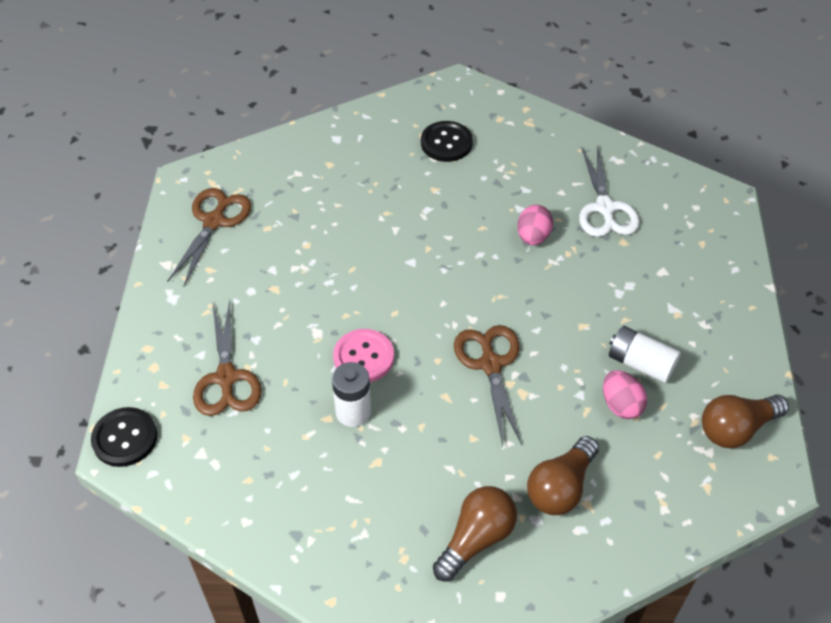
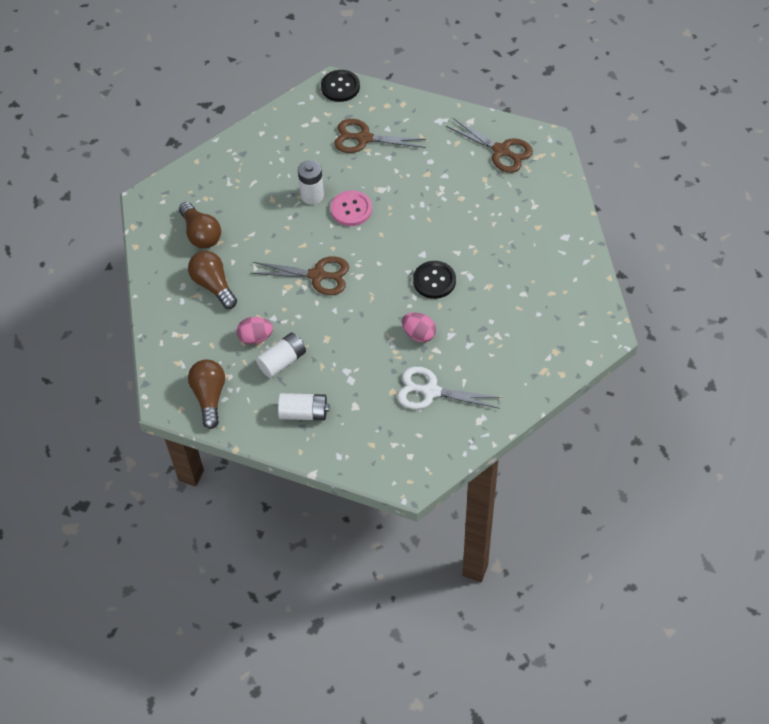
camera: 110 degrees right, 5 degrees up
black button [421,121,473,162] -> black button moved to [413,261,456,299]
none -> white battery [278,393,329,420]

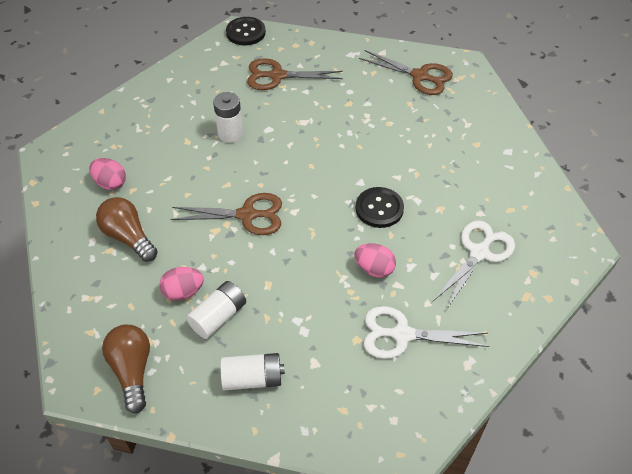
camera: 10 degrees left, 5 degrees down
brown light bulb [179,202,221,248] -> pink egg [89,158,126,190]
pink button [331,190,372,226] -> none
none -> white scissors [432,220,515,310]

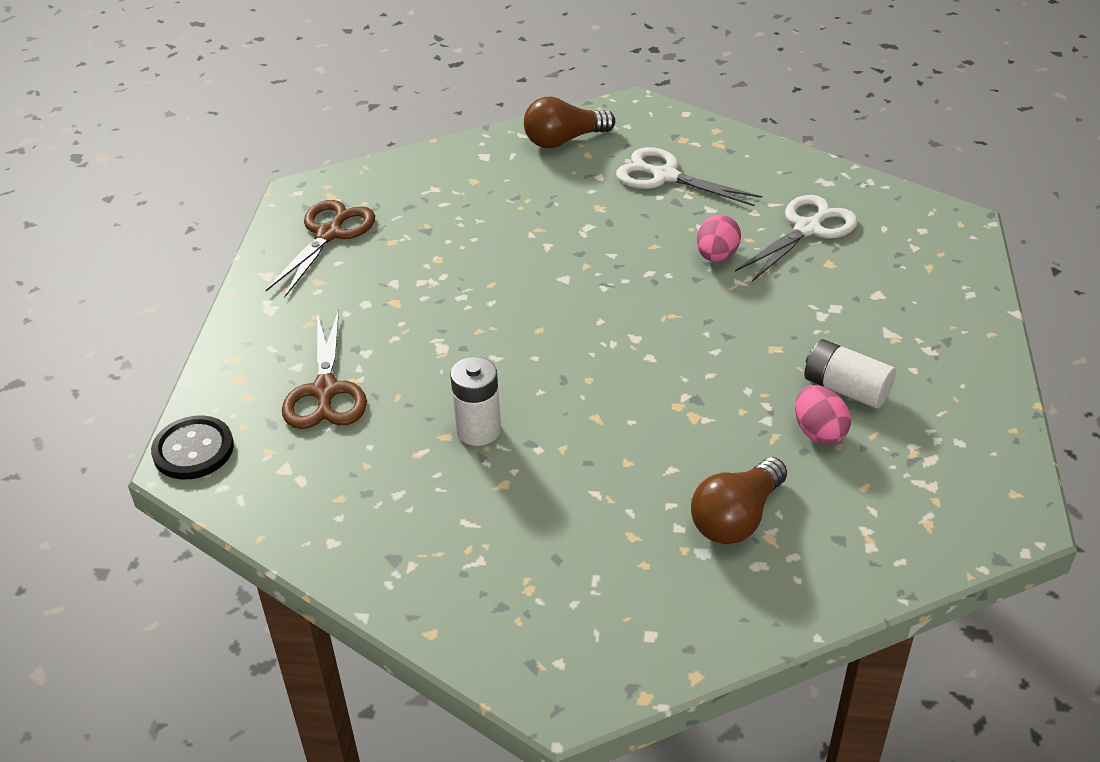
camera: 95 degrees left, 10 degrees down
pink egg [89,158,126,190] -> none
brown light bulb [102,325,150,414] -> brown light bulb moved to [524,96,615,148]
brown scissors [170,193,282,235] -> none
white battery [220,353,285,390] -> none
black button [356,187,404,228] -> none
white scissors [363,306,490,359] -> white scissors turned 135 degrees counterclockwise [735,195,858,282]

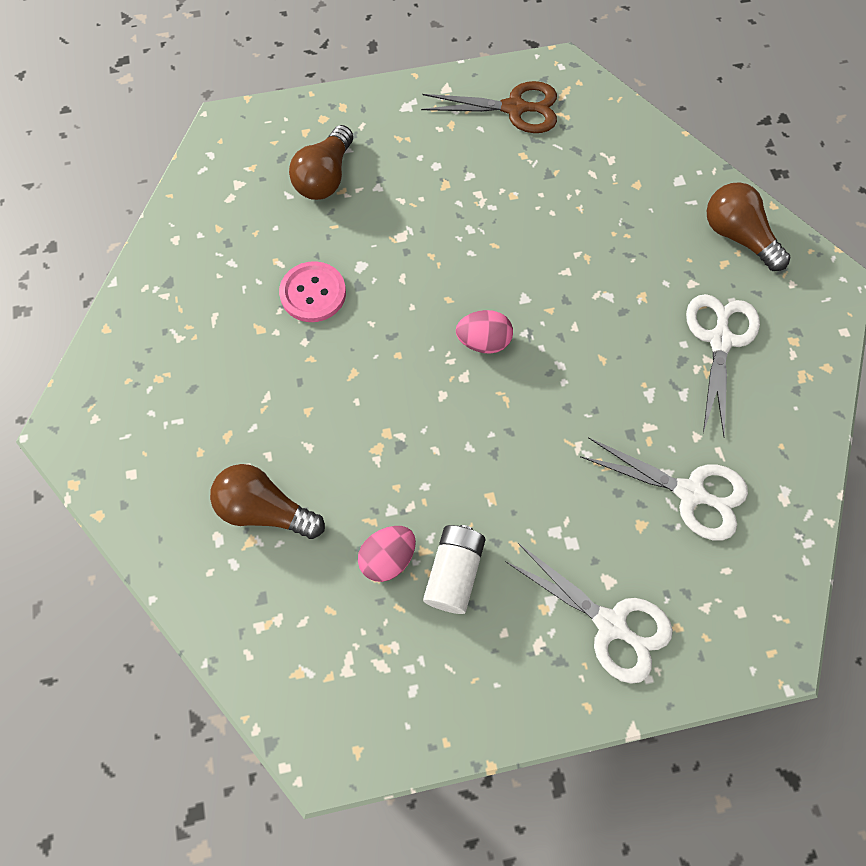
camera: 70 degrees right, 25 degrees up
black button [151,415,234,479] -> none
brown scissors [282,309,367,429] -> brown light bulb [289,125,353,200]
white battery [450,357,501,446] -> pink button [279,261,346,322]
pink egg [697,215,741,262] -> pink egg moved to [456,310,513,354]
none -> white scissors [505,543,673,684]

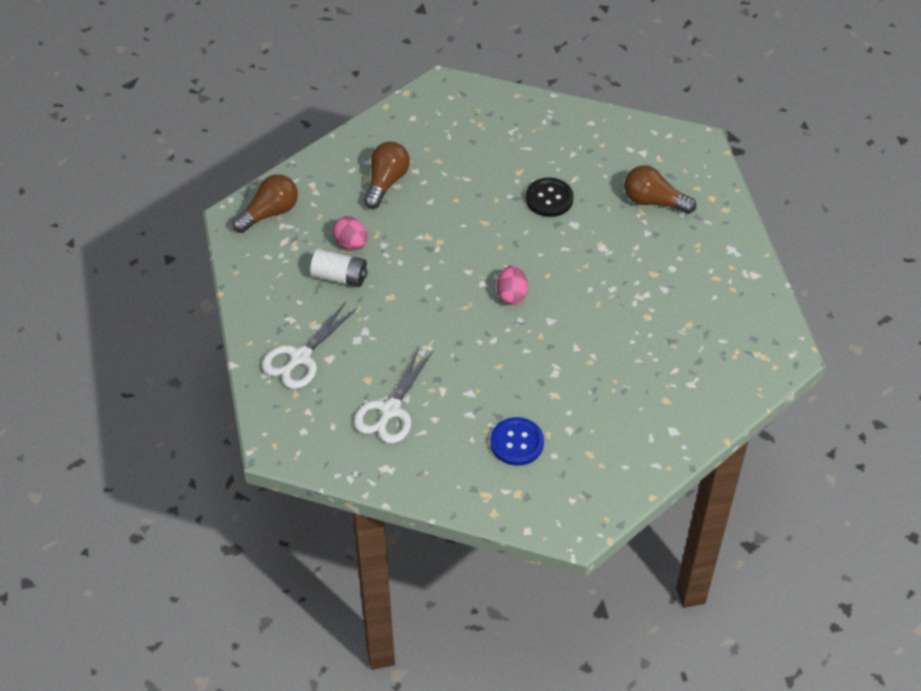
camera: 90 degrees right, 15 degrees down
pink button [279,261,346,322] -> black button [525,178,574,217]
brown scissors [421,81,557,133] -> none
white scissors [686,294,760,437] -> blue button [490,417,544,466]
brown light bulb [707,182,790,271] -> brown light bulb moved to [232,174,298,233]

